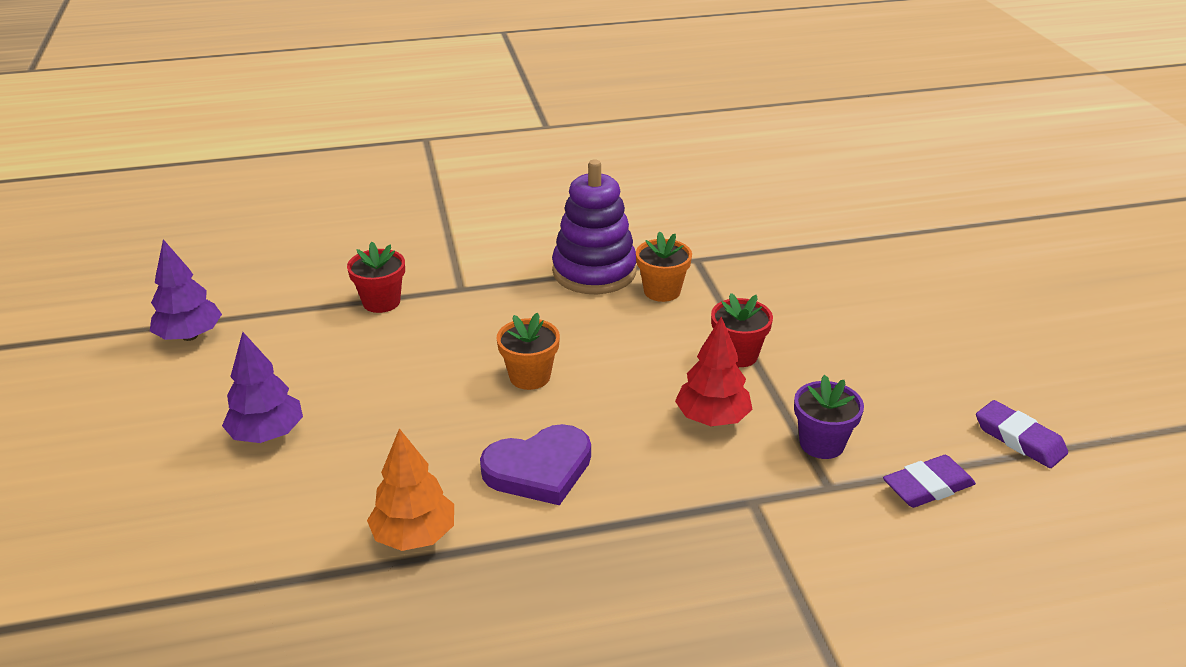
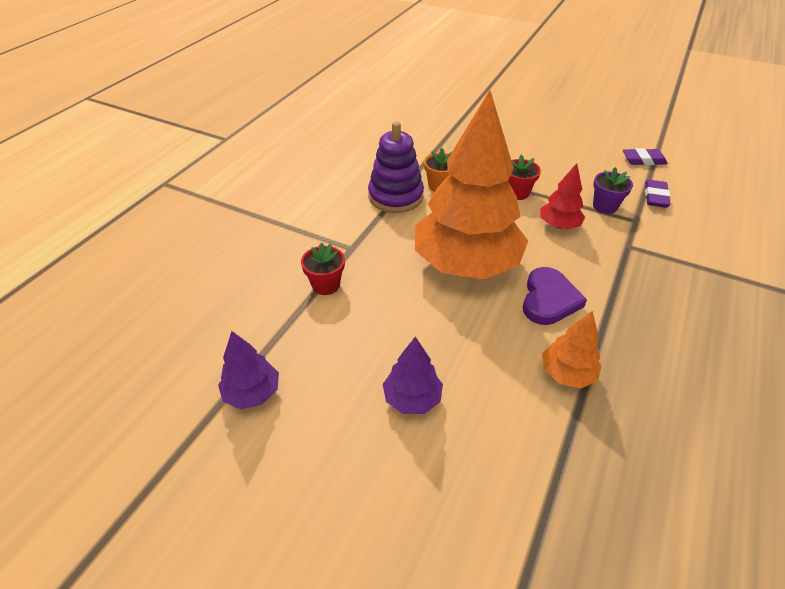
camera: 50 degrees left, 10 degrees up
orange flower pot [497,313,560,390] -> orange tree [415,90,528,279]

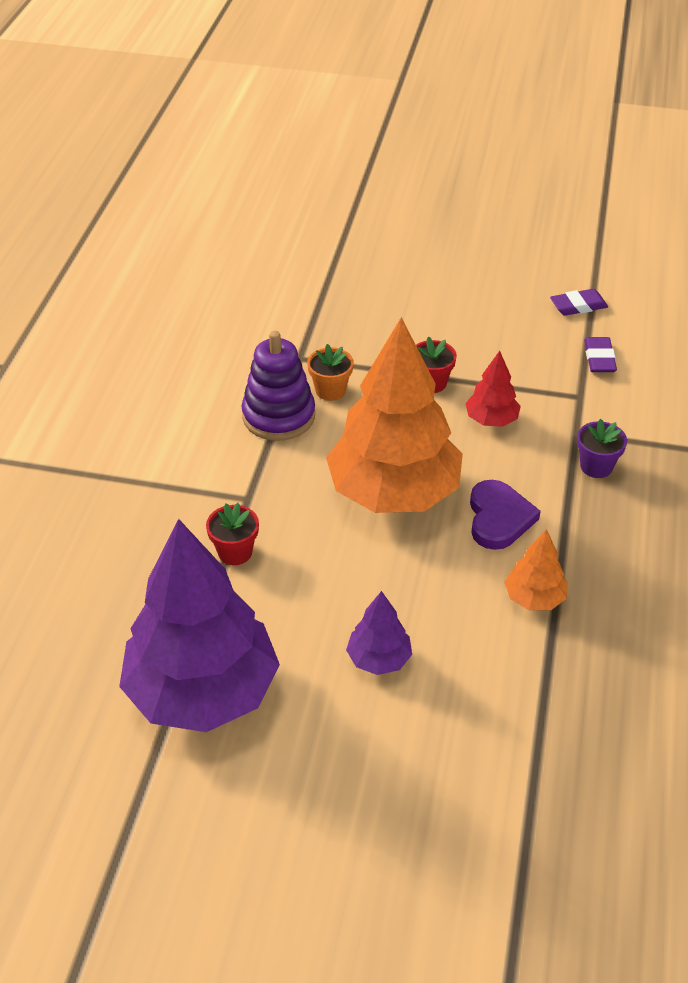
camera: 15 degrees left, 0 degrees up
purple tree [218,331,279,410] -> purple tree [119,519,280,732], size x2.32
purple flower pot [593,167,633,214] -> purple flower pot moved to [577,419,627,478]

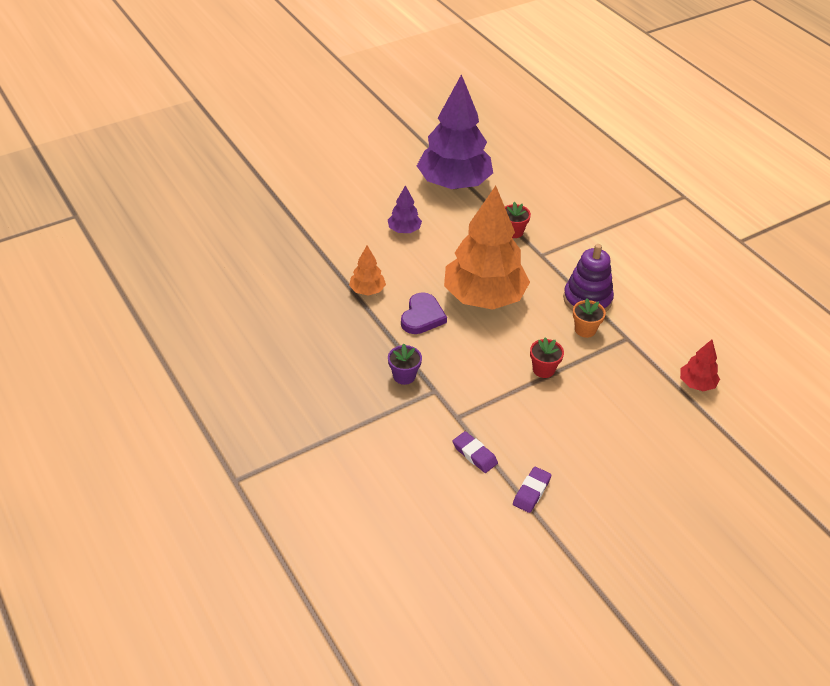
camera: 135 degrees right, 0 degrees up
red tree [465,351,521,427] -> red tree moved to [680,339,720,391]
purple heart [470,480,541,550] -> purple heart turned 120 degrees counterclockwise [401,292,447,334]

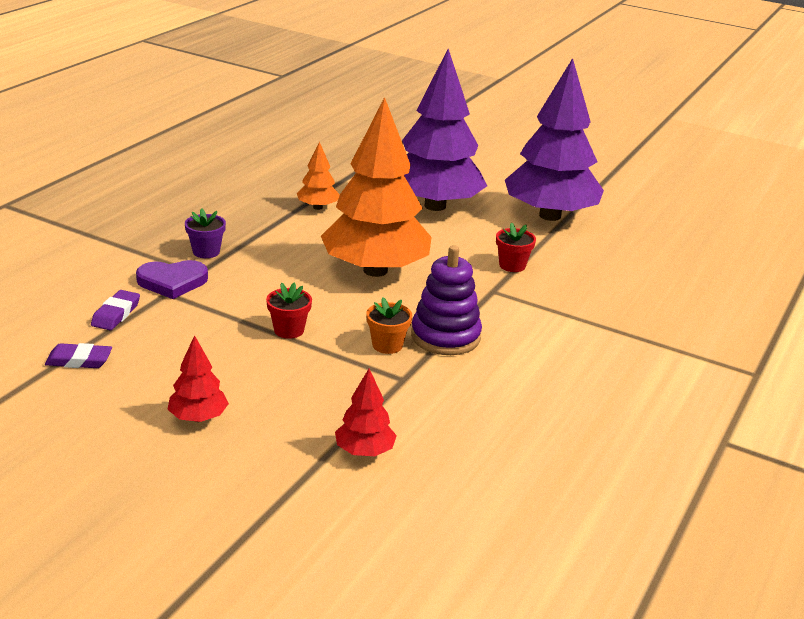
camera: 60 degrees right, 15 degrees down
purple tree [388,185,422,233] -> purple tree [402,49,487,211], size x2.32
purple heart [401,292,447,334] -> purple heart moved to [136,260,208,299]
none -> red tree [167,335,229,422]

